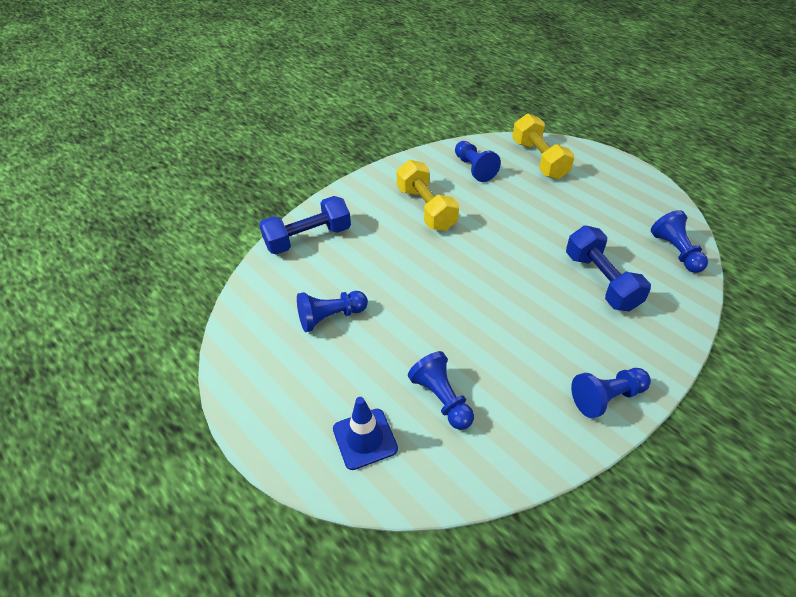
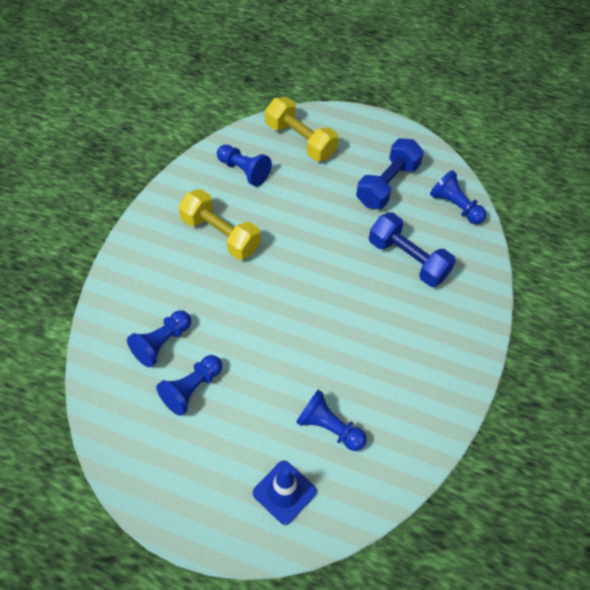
camera: 30 degrees left, 10 degrees up
blue dumbbell [259,196,351,255] -> blue dumbbell moved to [356,139,424,209]
blue pawn [571,368,651,418] -> blue pawn moved to [127,310,191,368]

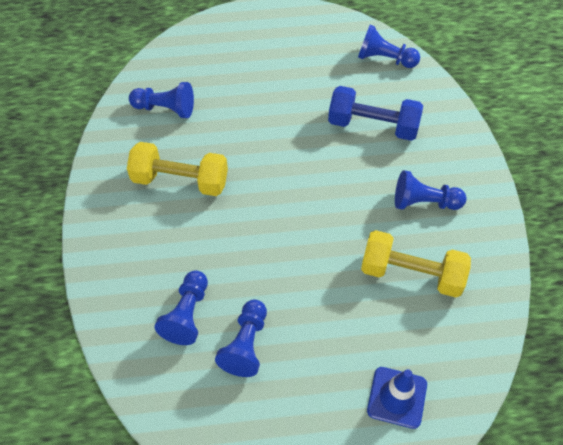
camera: 25 degrees left, 0 degrees up
yellow dumbbell [265,97,339,161] -> yellow dumbbell moved to [361,230,471,297]
blue pawn [296,390,367,451] -> blue pawn moved to [395,170,467,210]
blue dumbbell [356,139,424,209] -> none

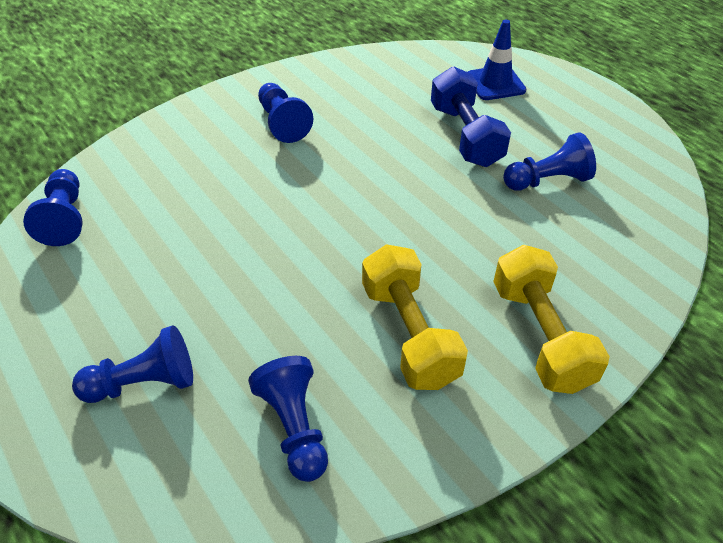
camera: 120 degrees left, 10 degrees down
blue pawn [154,270,208,345] -> blue pawn moved to [72,325,193,403]
blue dumbbell [328,86,423,141] -> blue dumbbell moved to [431,66,511,167]
yellow dumbbell [361,230,471,297] -> yellow dumbbell moved to [493,244,610,394]

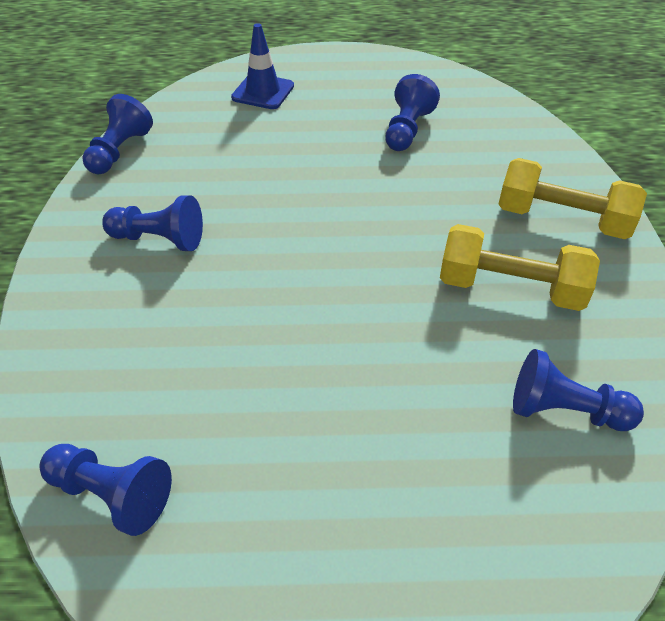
camera: 55 degrees left, 0 degrees up
blue pawn [72,325,193,403] -> blue pawn moved to [82,94,153,174]
blue dumbbell [431,66,511,167] -> none

